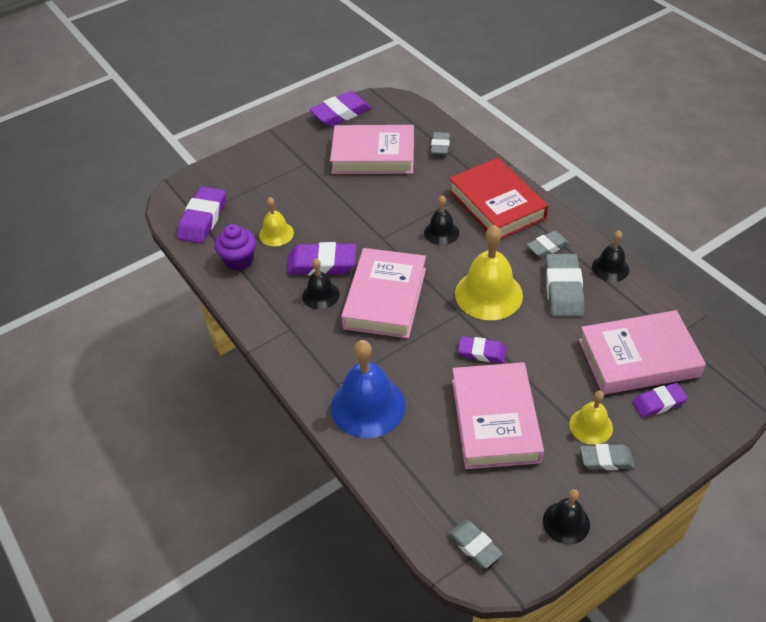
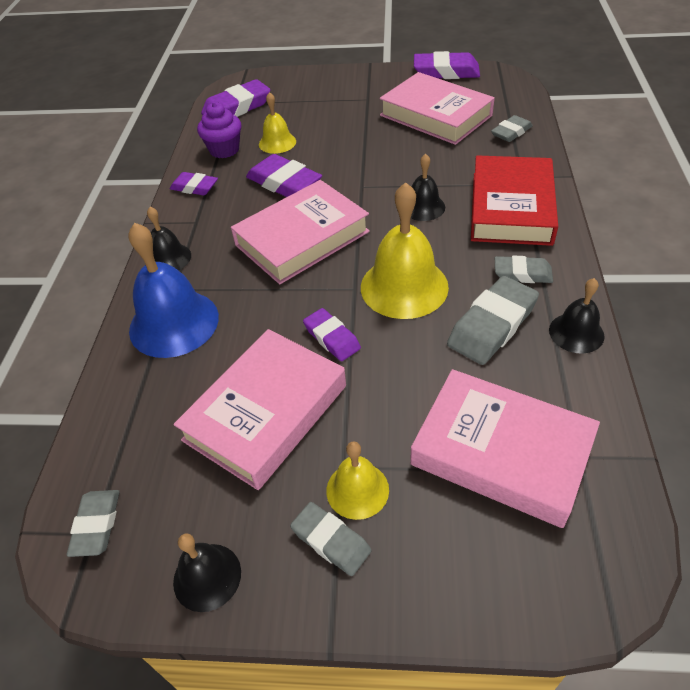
camera: 40 degrees right, 0 degrees up
black bell [302,259,340,309] -> black bell moved to [147,207,191,271]
purple eraser [632,383,688,418] -> purple eraser moved to [170,172,218,195]

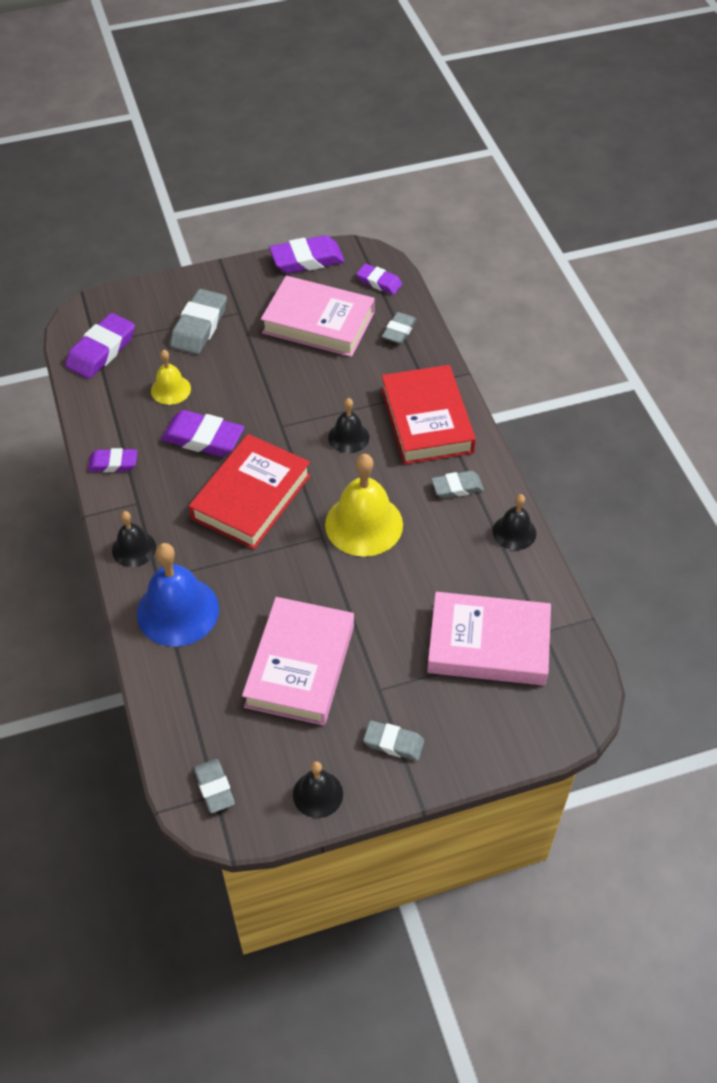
camera: 25 degrees left, 5 degrees up
purple cupcake [197,102,241,158] -> none
pink book [231,180,370,284] -> red book [189,434,311,549]
purple eraser [303,308,361,361] -> purple eraser moved to [356,264,402,295]
yellow bell [326,441,389,520] -> none
grey eraser [447,276,539,365] -> grey eraser moved to [170,289,227,355]

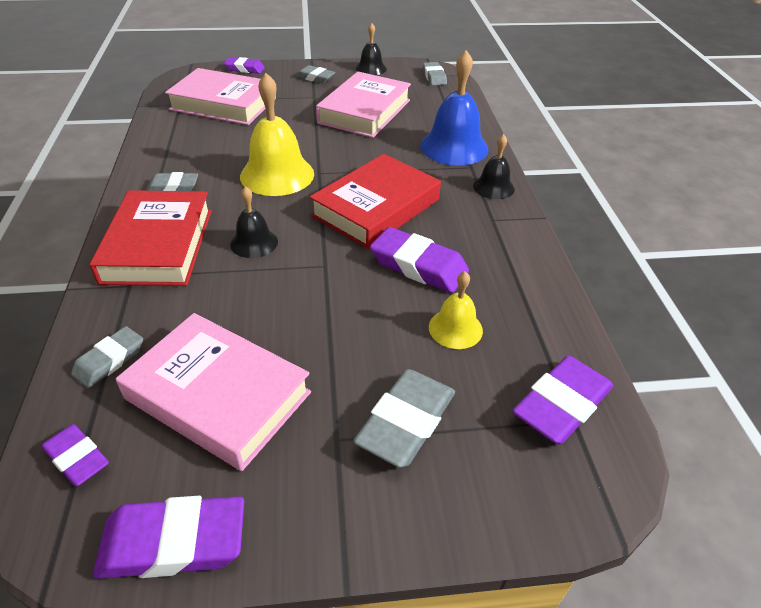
camera: 170 degrees left, 10 degrees down
purple eraser [88,448,137,472] -> purple eraser moved to [224,57,265,74]
black bell [493,494,536,550] -> none

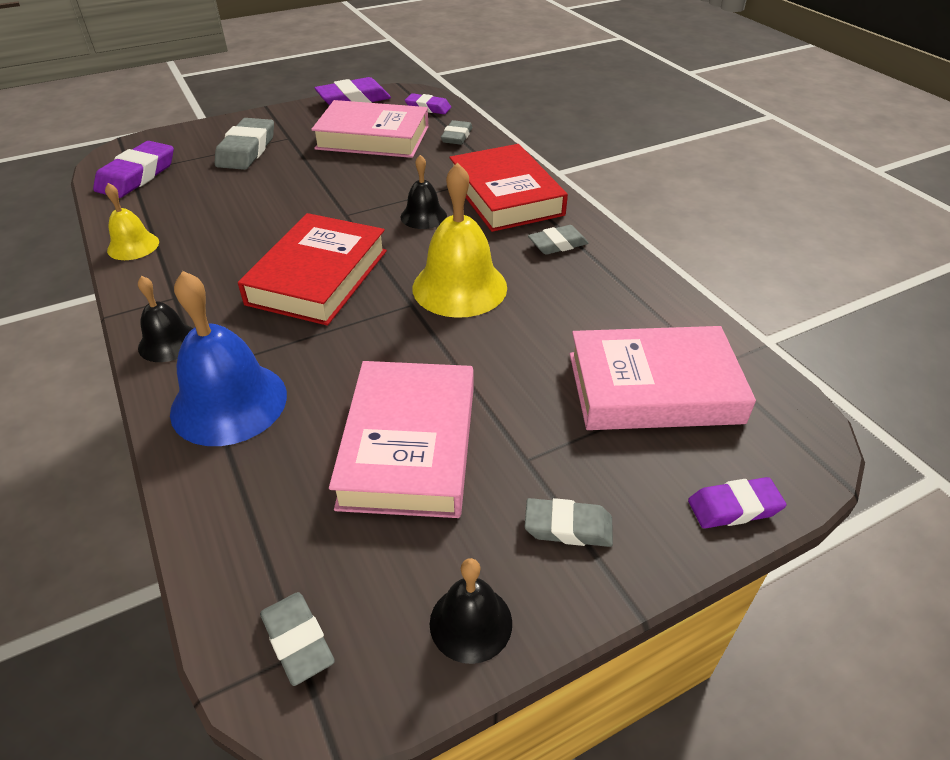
camera: 160 degrees right, 0 degrees up
purple eraser [370,227,469,293] -> none
yellow bell [429,271,483,349] -> yellow bell moved to [105,183,159,260]

